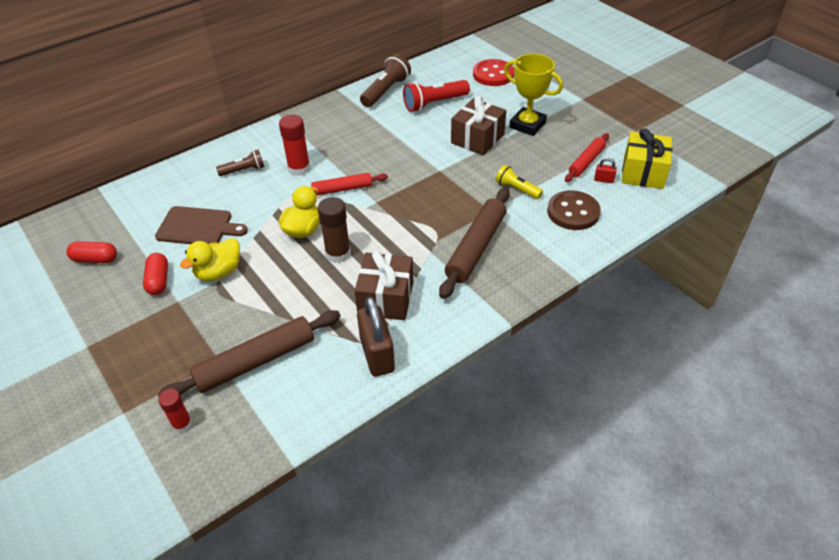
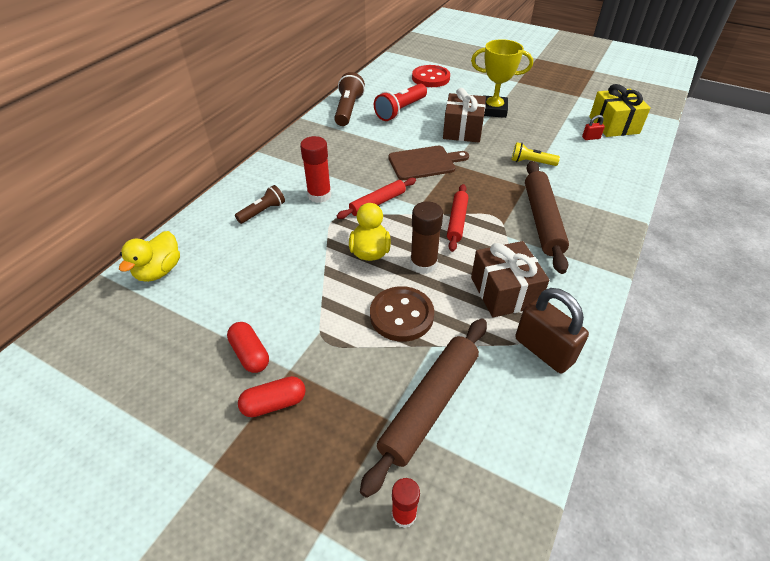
camera: 25 degrees left, 0 degrees up
red capsule [67,241,117,263] -> red capsule moved to [238,376,306,417]
brown cutting board [155,206,248,244] -> brown cutting board moved to [388,146,469,180]
yellow duck [180,238,240,281] -> yellow duck moved to [119,231,180,282]
brown button [547,191,601,230] -> brown button moved to [370,286,434,342]
red rolling pin [565,133,609,182] -> red rolling pin moved to [447,184,468,252]

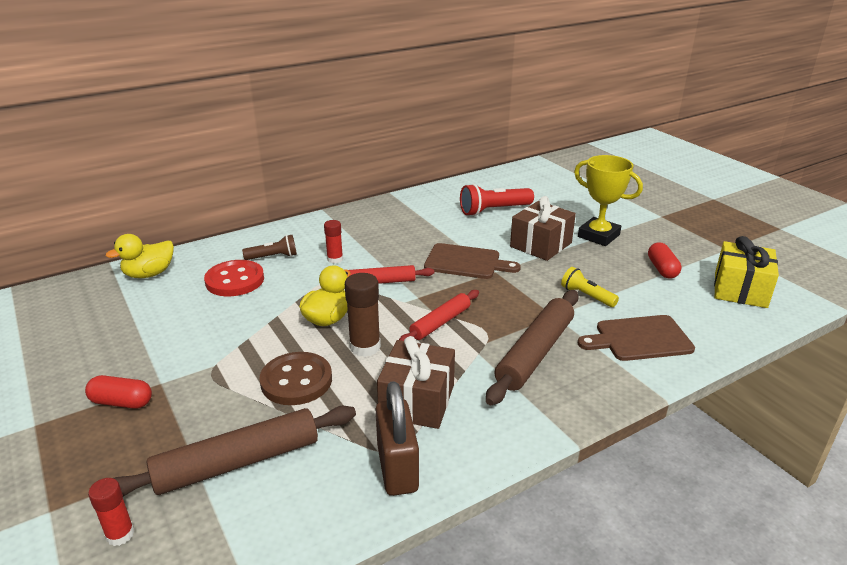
camera: 30 degrees right, 15 degrees down
red capsule [227,322,269,373] -> red capsule moved to [648,242,682,279]
red glue stick [300,136,331,203] -> red glue stick [324,220,343,263], size x0.63
brown flashlight [334,72,365,126] -> none
red button [412,65,450,87] -> red button moved to [204,260,264,296]
red padlock [582,115,605,140] -> none
none -> brown cutting board [578,315,695,361]

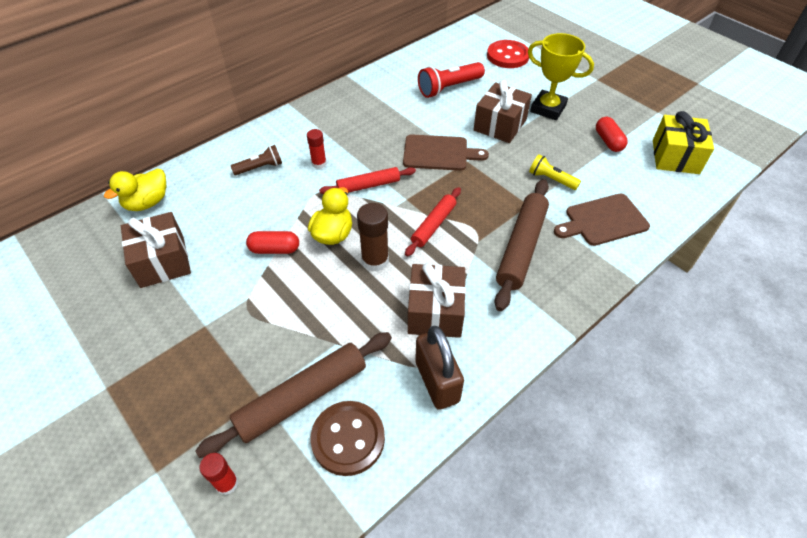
camera: 10 degrees left, 20 degrees up
red capsule [85,375,152,409] -> red capsule moved to [246,231,299,254]
red button [204,260,264,296] -> red button moved to [487,40,529,68]
brown button [259,352,332,405] -> brown button moved to [311,401,385,476]
none -> brown gift [121,212,191,288]

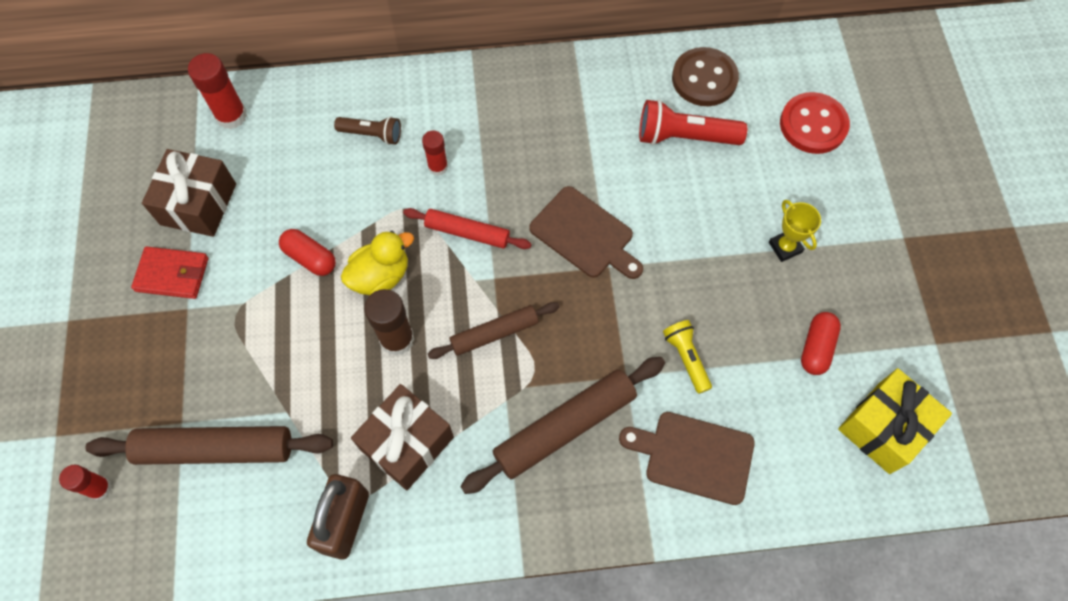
camera: 35 degrees right, 15 degrees up
yellow duck [104,169,166,211] -> red glue stick [188,53,247,129]
brown button [311,401,385,476] -> brown button moved to [672,47,739,106]
red rolling pin [405,187,461,256] -> brown rolling pin [428,302,559,359]
brown gift [474,80,532,143] -> none
yellow trophy [528,33,594,120] -> yellow trophy [769,200,821,262], size x0.58
none -> red wallet [131,246,208,299]

